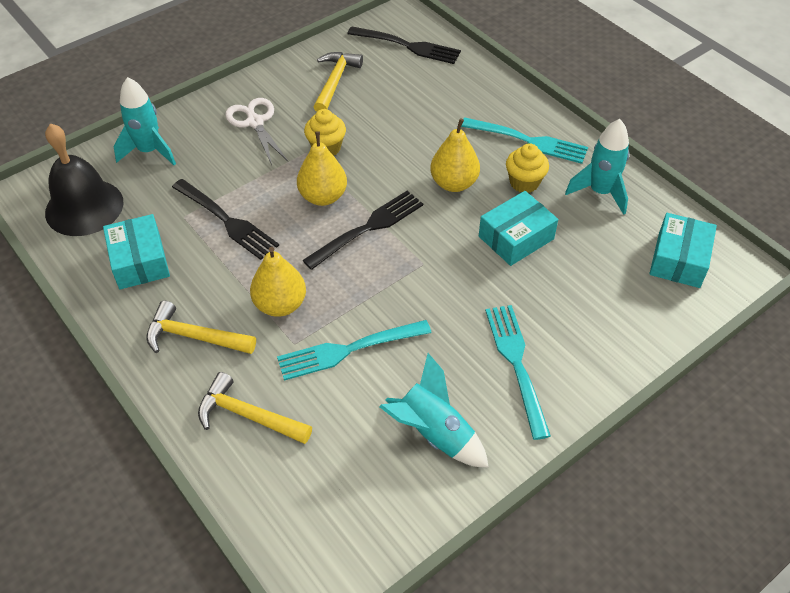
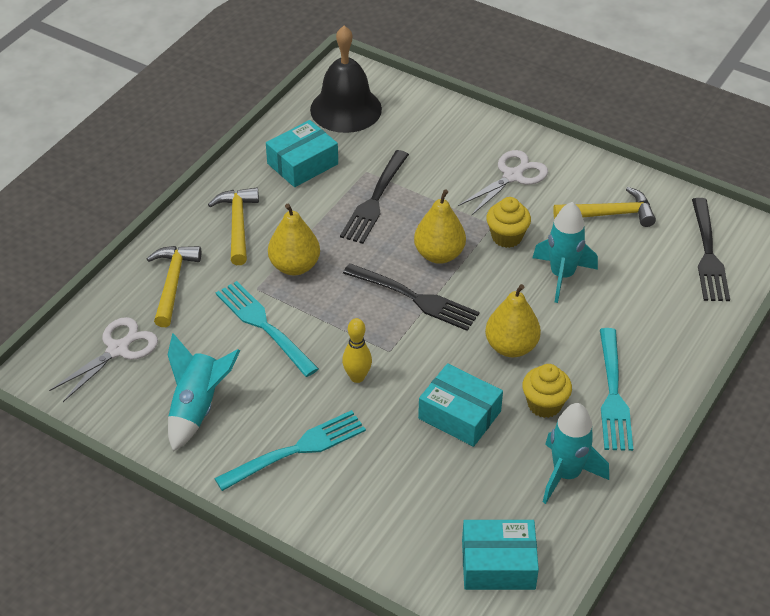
camera: 70 degrees right, 5 degrees down
turquoise rocket [114,77,176,165] -> turquoise rocket moved to [533,202,598,303]
none -> white scissors [49,317,158,402]
none -> yellow bowling pin [342,318,372,383]

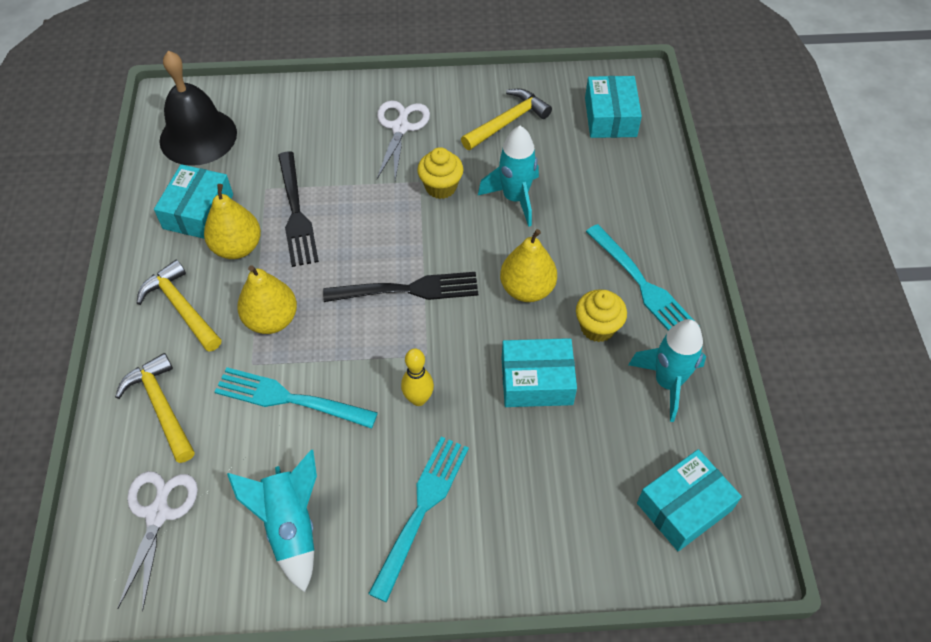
camera: 35 degrees left, 10 degrees up
yellow pear [414,189,466,264] -> yellow pear moved to [204,184,261,259]
black fork [692,198,730,301] -> turquoise box [585,76,642,138]

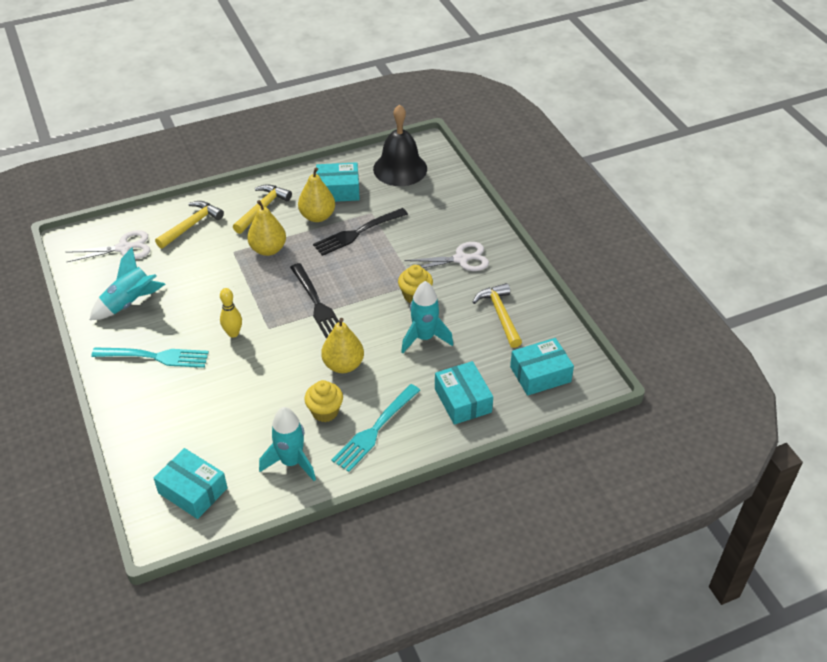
camera: 70 degrees right, 10 degrees down
turquoise fork [215,367,378,429] -> none
yellow hammer [461,89,552,150] -> yellow hammer turned 135 degrees counterclockwise [473,283,522,348]
turquoise box [502,338,577,407] -> turquoise box moved to [435,361,493,425]

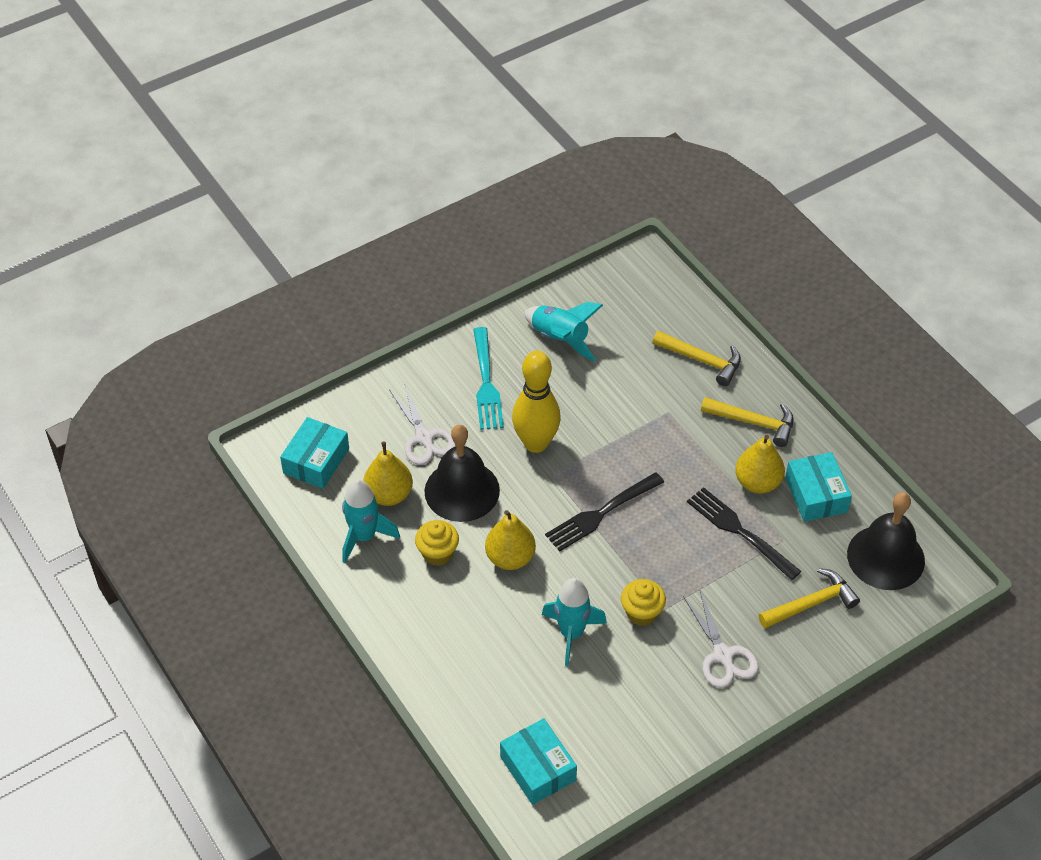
camera: 80 degrees right, 5 degrees up
white scissors [66,230,150,262] -> white scissors moved to [389,385,456,465]
yellow bowling pin [220,288,242,338] -> yellow bowling pin [512,351,561,453], size x1.89
yellow pear [247,200,286,256] -> yellow pear moved to [363,442,413,506]
turquoise fork [332,384,420,472] -> none
turquoise box [435,361,493,425] -> none
yellow hammer [473,283,522,348] -> yellow hammer moved to [759,568,860,629]
none -> black bell [424,425,500,522]

